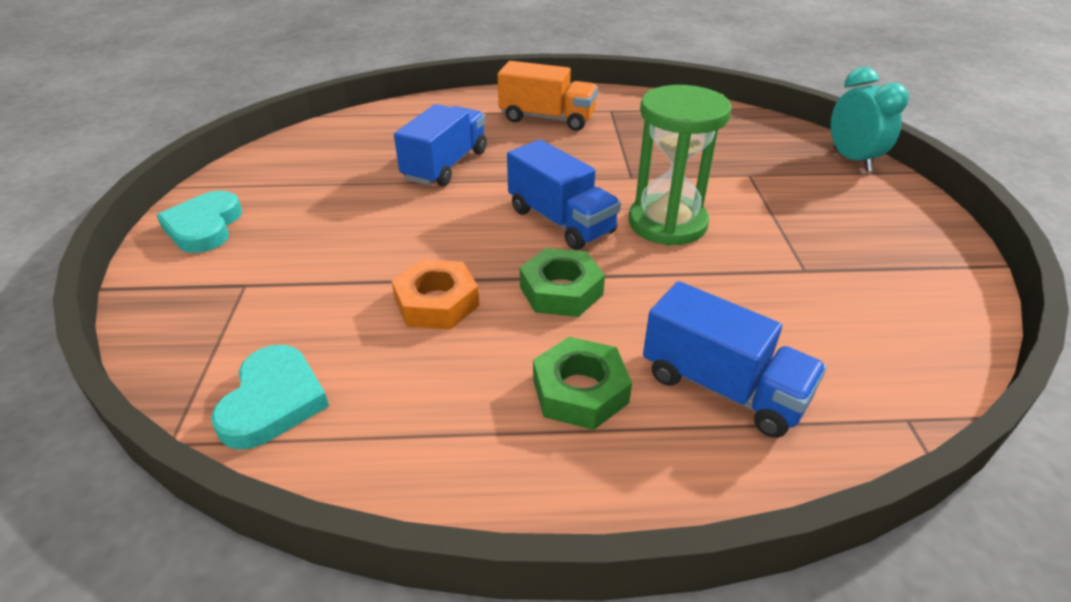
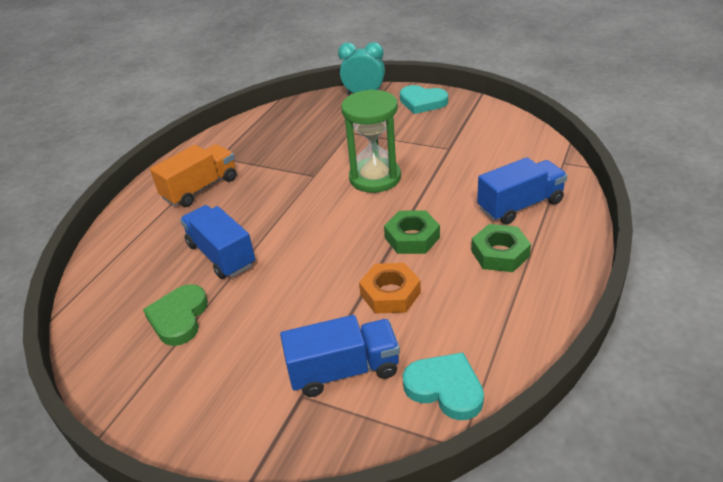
camera: 60 degrees left, 0 degrees up
turquoise heart [156,191,242,253] -> turquoise heart moved to [400,85,448,114]
blue truck [507,140,621,250] -> blue truck moved to [280,315,400,397]
none -> green heart [143,284,208,346]

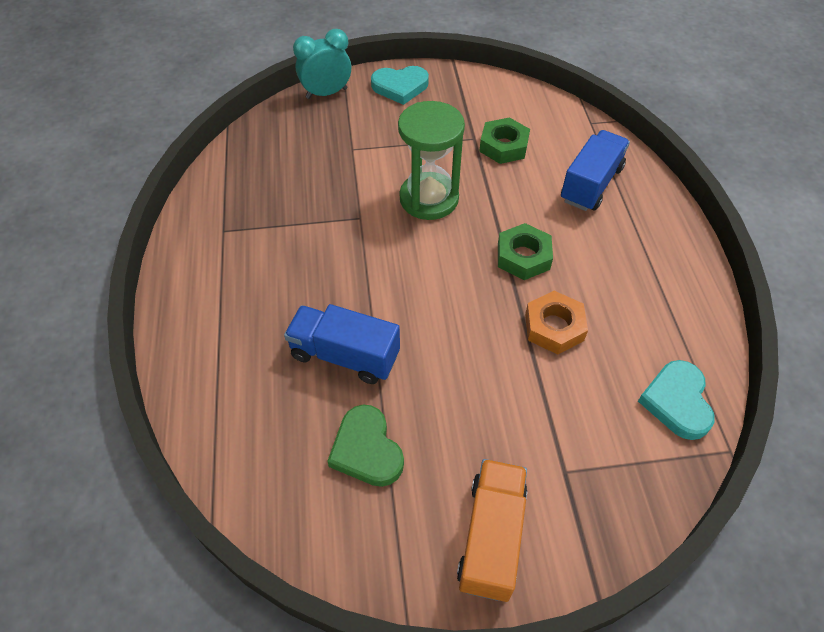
camera: 35 degrees left, 15 degrees up
orange truck [150,144,237,207] -> orange truck moved to [457,459,527,602]
blue truck [280,315,400,397] -> none
turquoise heart [403,352,484,420] -> turquoise heart turned 90 degrees counterclockwise [638,360,715,440]
green nut [471,224,531,272] -> green nut moved to [479,117,530,164]

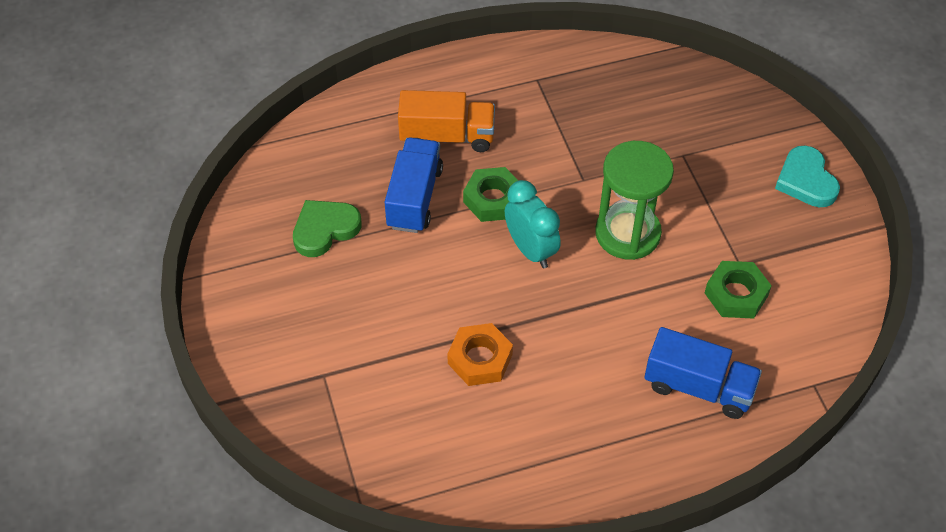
camera: 80 degrees right, 0 degrees up
turquoise clock [293,29,351,99] -> turquoise clock moved to [505,180,561,268]
orange truck [457,459,527,602] -> orange truck moved to [398,90,495,152]
green nut [498,223,553,280] -> green nut moved to [463,167,518,222]
turquoise heart [638,360,715,440] -> none

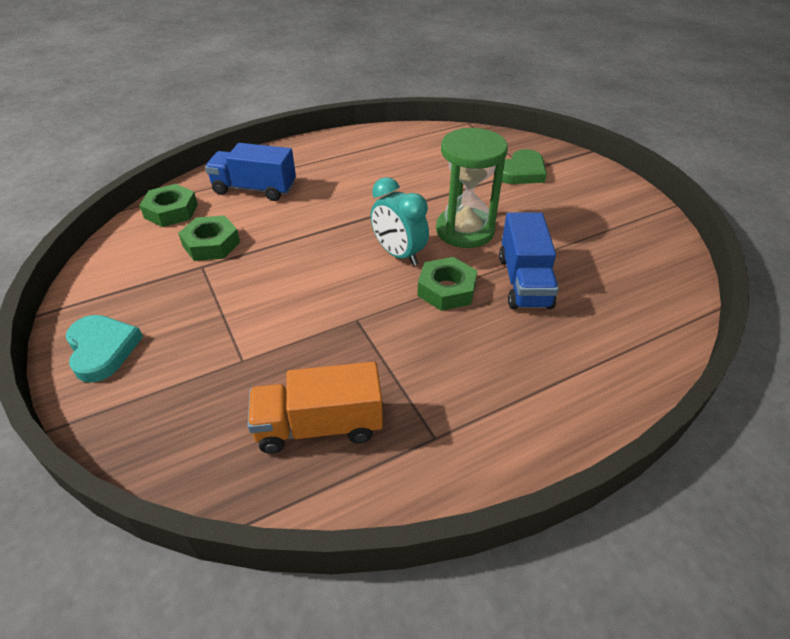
camera: 170 degrees right, 10 degrees down
green heart [293,200,362,257] -> green heart moved to [502,149,547,184]
orange truck [398,90,495,152] -> orange truck moved to [247,362,383,454]
orange nut [447,323,513,386] -> none
green hourglass [595,141,674,260] -> green hourglass moved to [436,128,508,248]
none -> green nut [139,184,198,227]

